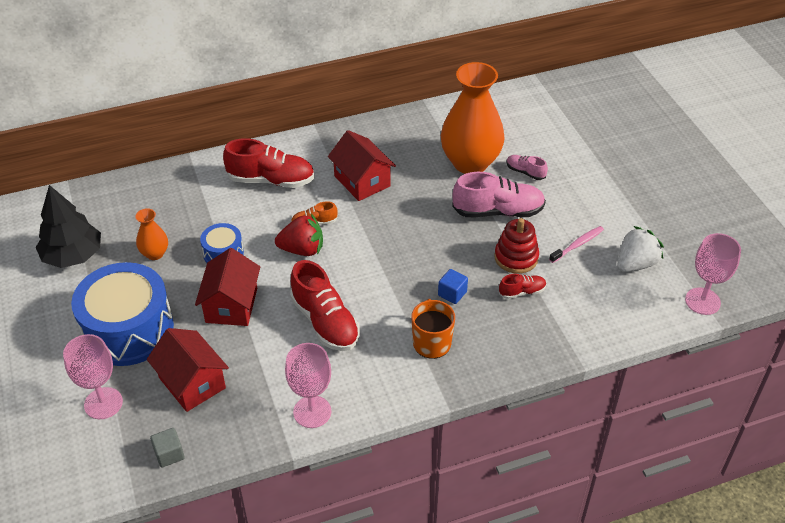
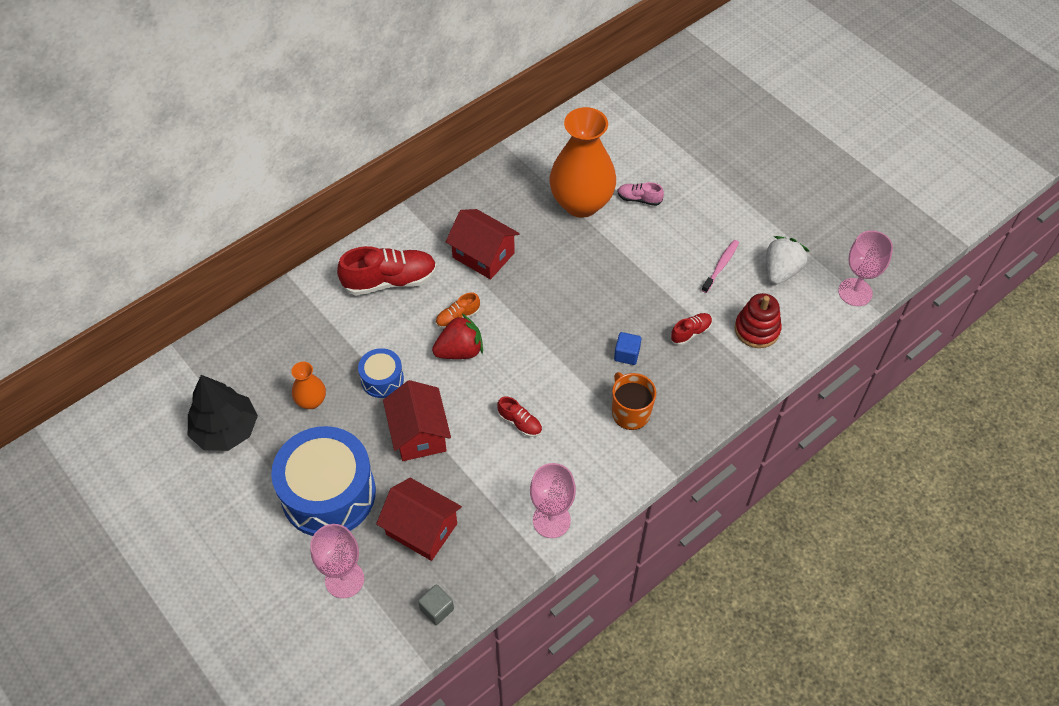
camera: 20 degrees left, 10 degrees up
red shoe [290,260,360,351] -> red shoe [497,396,542,437], size x0.50
pink shoe [452,172,546,217] -> none
red stacking toy [494,218,539,274] -> red stacking toy moved to [735,293,782,348]

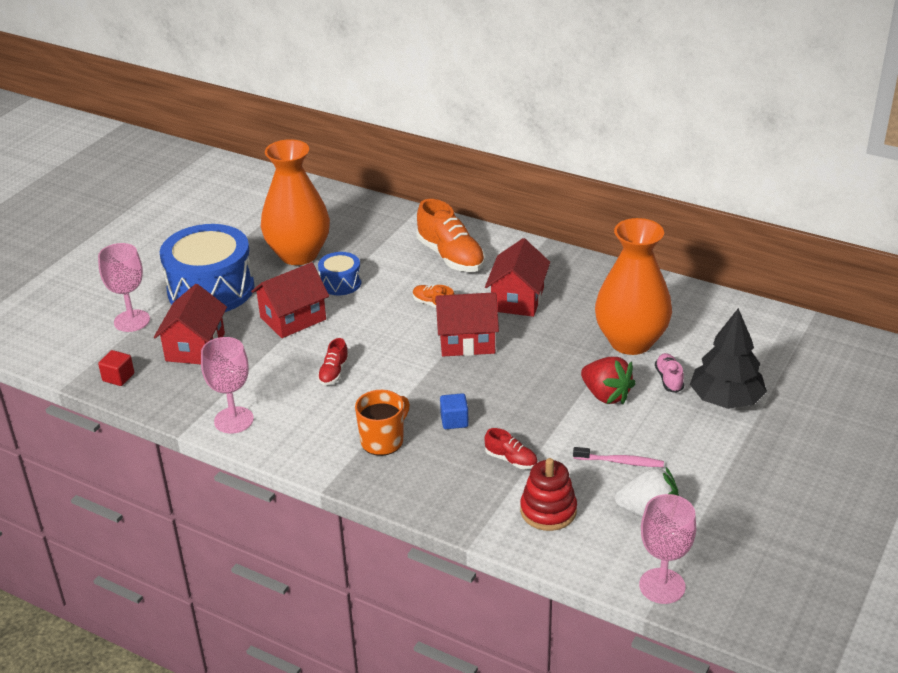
camera: 70 degrees right, 20 degrees down
black tree [188,375,258,451] -> black tree moved to [690,308,767,409]
orange vase [291,362,326,409] -> orange vase [261,139,330,265], size x2.19
red shoe [337,246,437,296] -> orange shoe [416,199,485,272]
grey cube [418,584,454,625] -> red cube [98,350,134,386]
red strawberry [432,314,483,359] -> red strawberry moved to [581,357,636,404]
none -> red house [435,292,499,357]

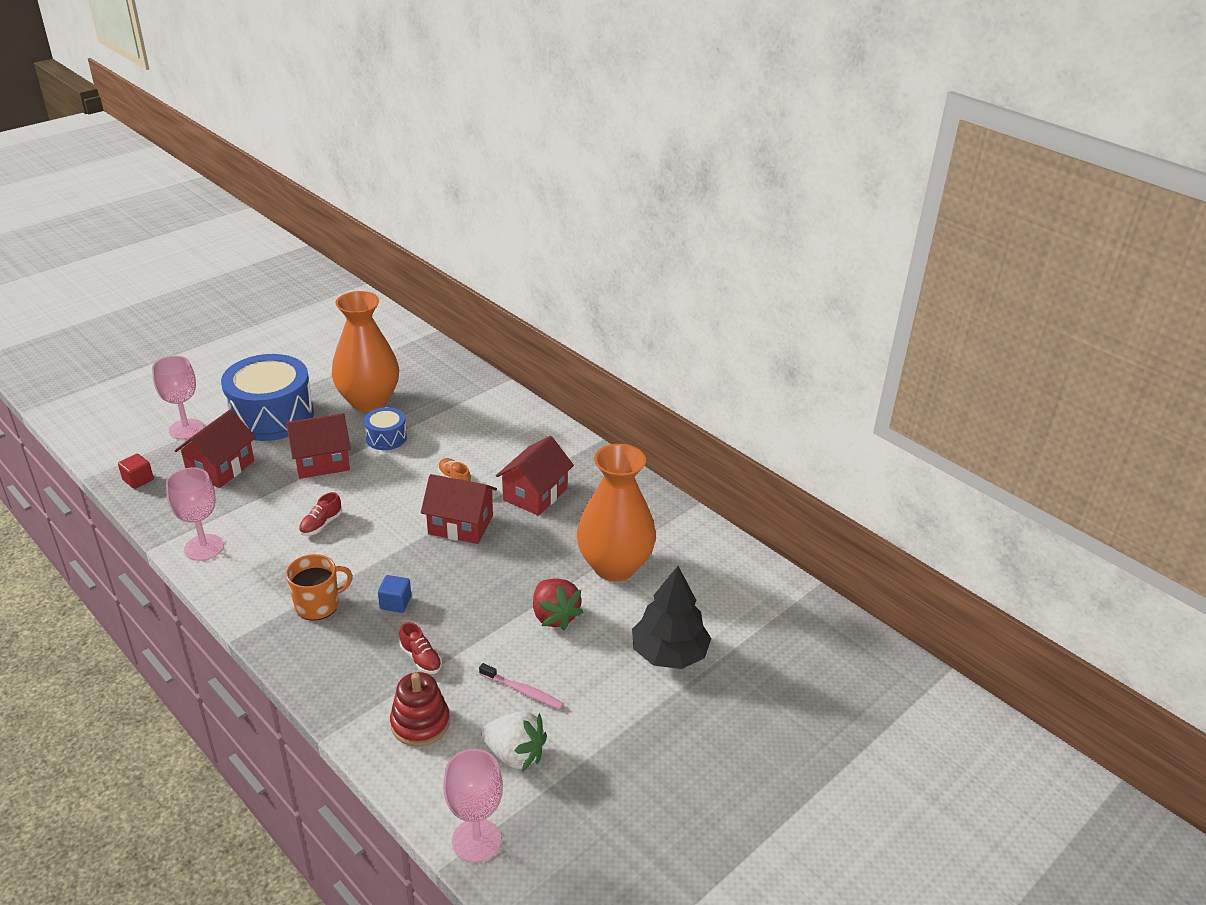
camera: 15 degrees right, 0 degrees up
orange shoe [416,199,485,272] -> none
pink shoe [655,353,684,393] -> none

